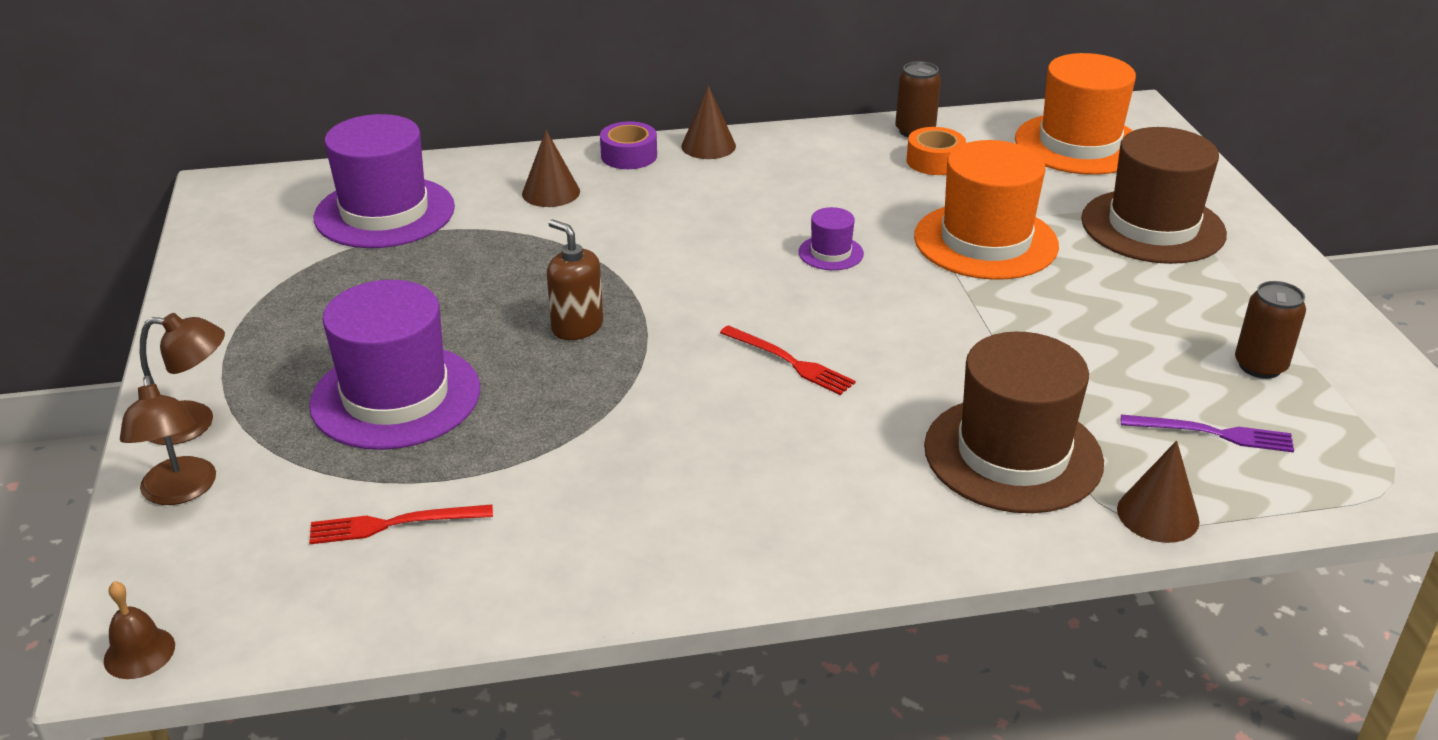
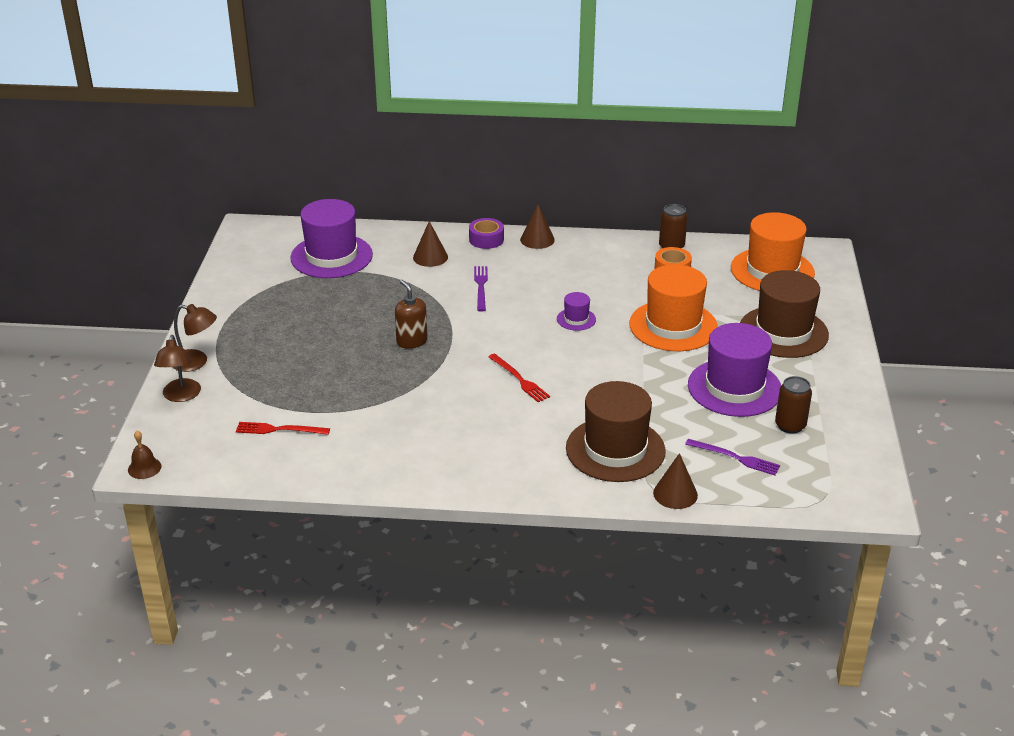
camera: 15 degrees right, 0 degrees up
purple hat [309,280,480,450] -> purple hat moved to [688,323,781,417]
none -> purple fork [474,266,488,311]

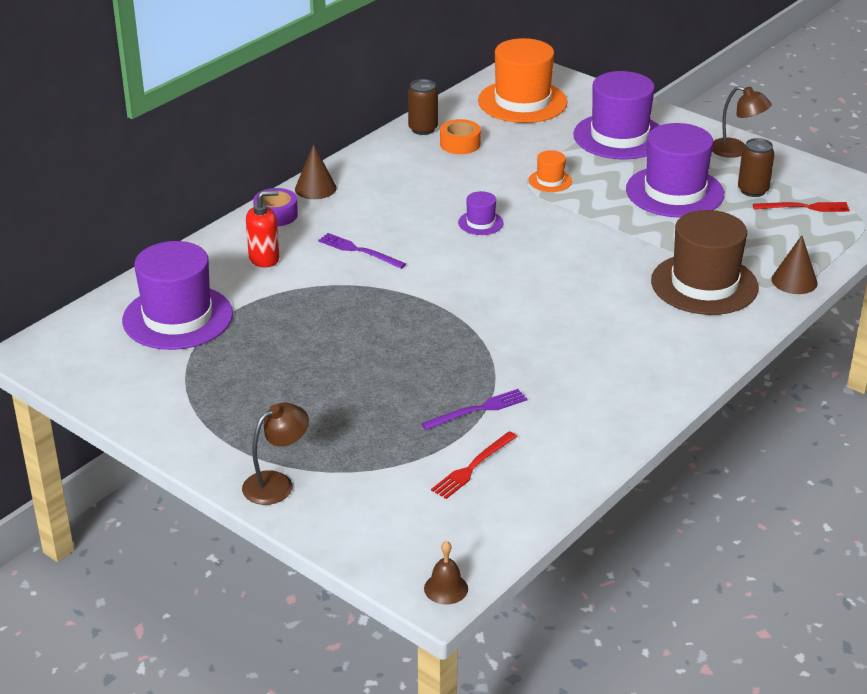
camera: 55 degrees left, 0 degrees up
brown lamp [154,335,201,402] -> brown lamp moved to [712,86,772,158]
brown soap dispenser [395,280,428,349] -> none
brown cone [413,221,448,267] -> red soap dispenser [246,190,279,268]
red fork [489,354,550,402] -> red fork moved to [753,202,850,212]
orange hat [629,264,718,351] -> orange hat [529,150,572,192], size x0.45
purple fork [685,439,780,475] -> purple fork moved to [421,389,528,430]
brown hat [740,270,829,358] -> purple hat [573,71,660,159]

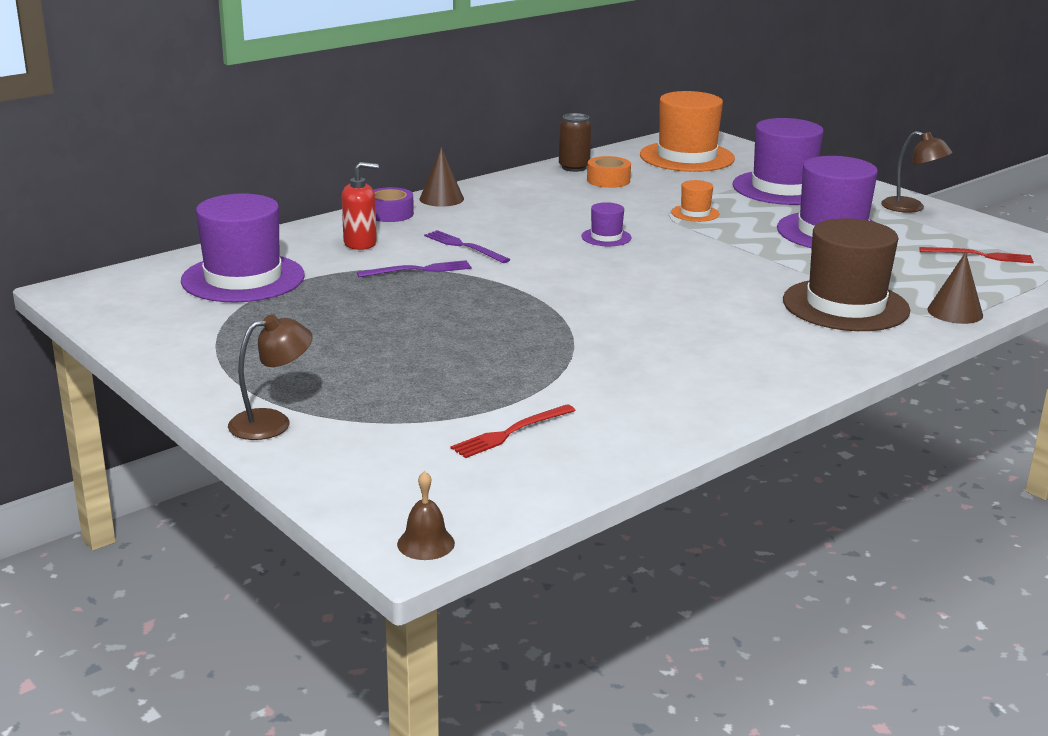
camera: 10 degrees right, 10 degrees down
purple fork [421,389,528,430] -> purple fork moved to [357,260,471,277]
brown can [738,138,775,197] -> none

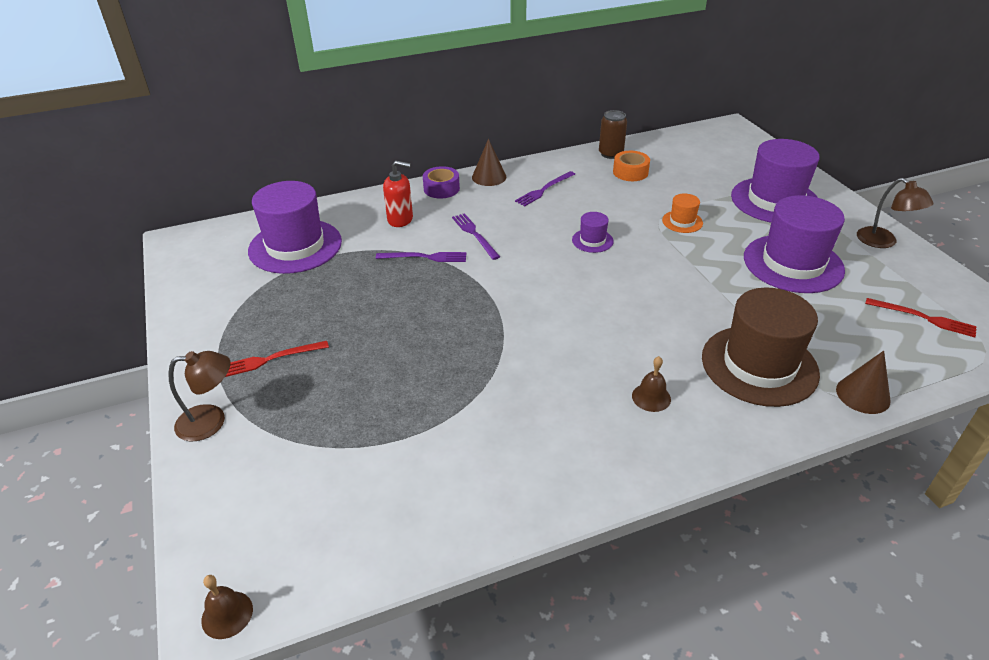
camera: 20 degrees right, 15 degrees up
red fork [451,404,576,458] -> red fork moved to [225,341,329,377]
orange hat [640,91,735,172] -> none
none -> purple fork [515,171,575,206]
none -> brown bell [632,357,671,412]

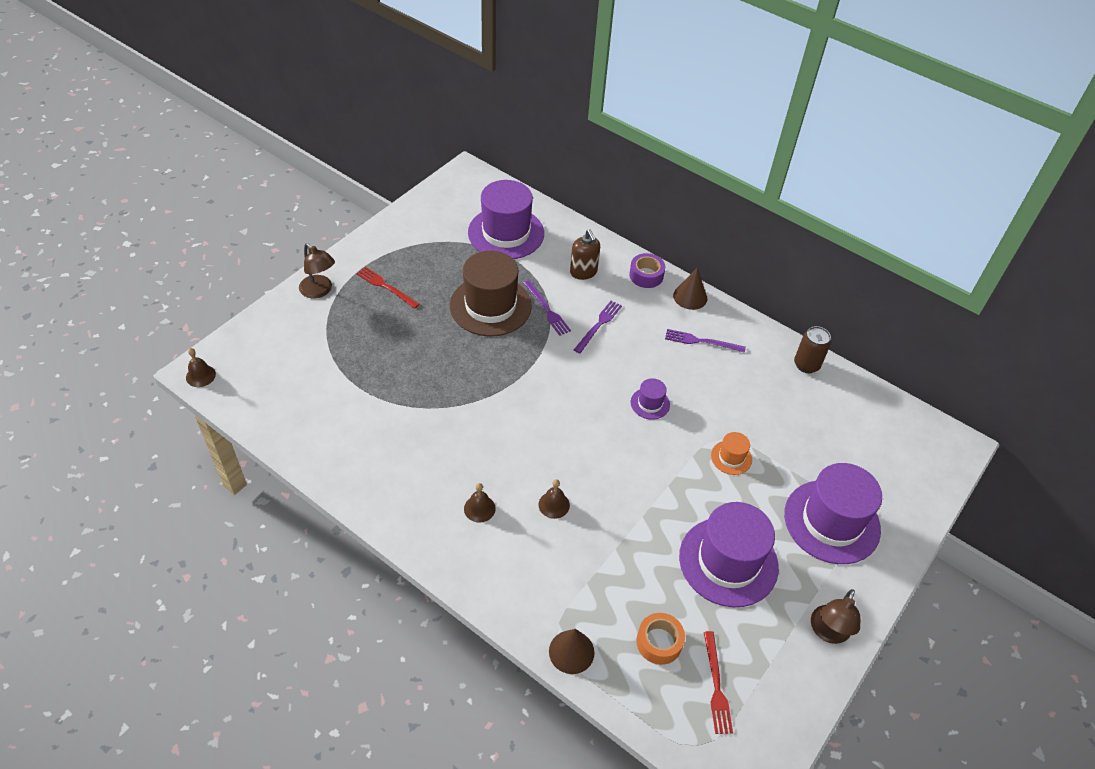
camera: 55 degrees right, 10 degrees up
red soap dispenser [383,161,413,227] -> brown soap dispenser [570,229,600,280]
orange tape [613,151,650,181] -> orange tape moved to [636,613,685,665]
brown hat [702,288,820,407] -> brown hat moved to [450,251,532,336]
none -> brown bell [538,479,570,519]

